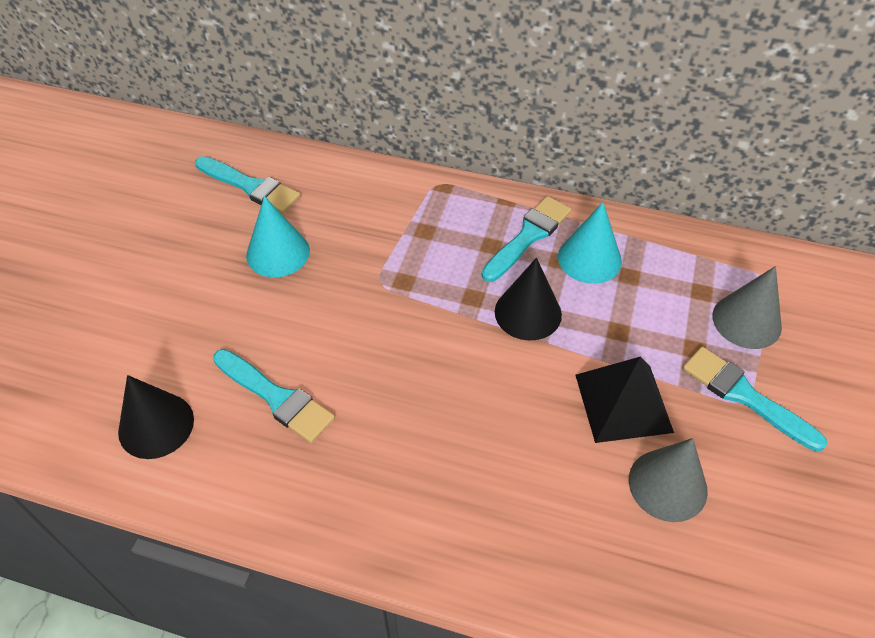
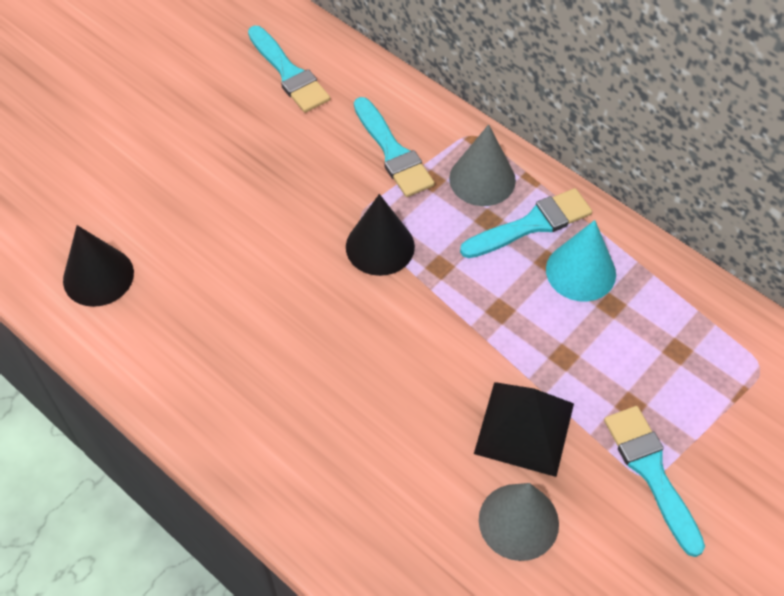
camera: 25 degrees right, 5 degrees up
turquoise brush [213,349,335,443] -> turquoise brush moved to [354,97,435,197]
turquoise cone [246,196,310,277] -> none
black cone [495,258,562,341] -> black cone moved to [346,194,415,276]
grey cone [713,266,782,349] -> grey cone moved to [449,124,516,206]

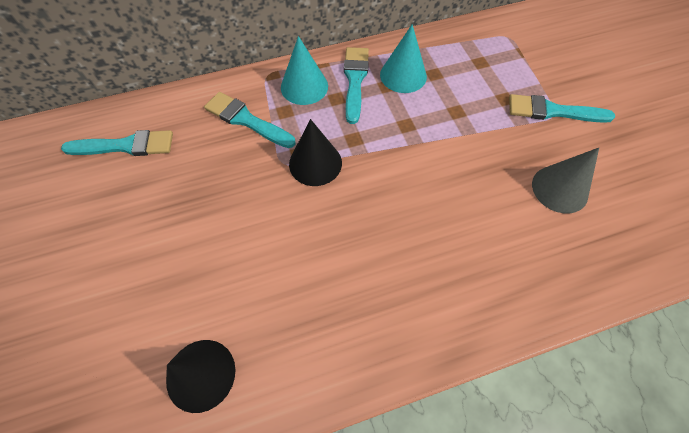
camera: 60 degrees left, 5 degrees up
turquoise brush [354,97,435,197] -> turquoise brush turned 150 degrees counterclockwise [204,92,296,148]
grey cone [449,124,516,206] -> turquoise cone [281,36,328,105]
black pyramid [474,382,574,477] -> none

